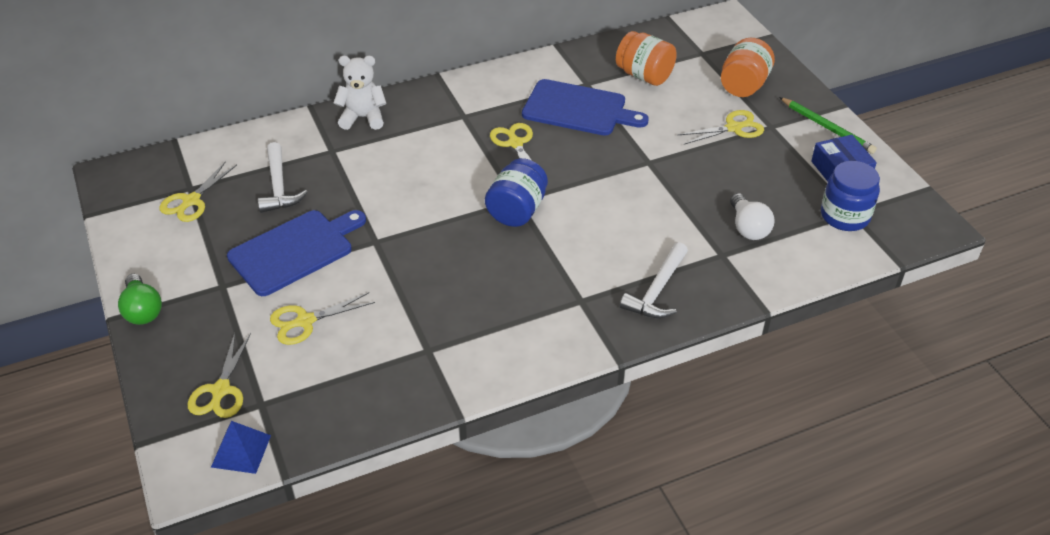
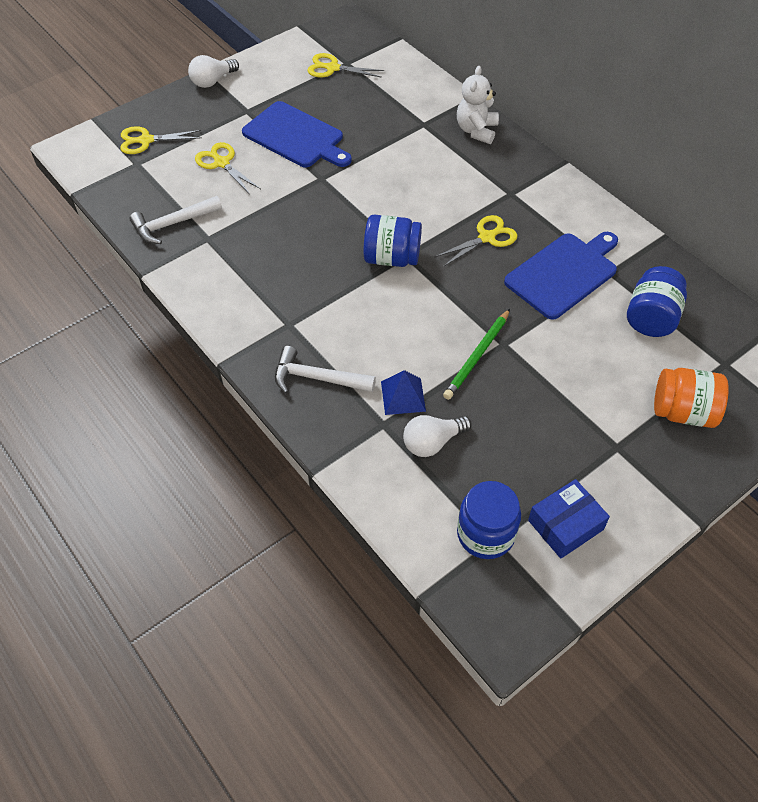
camera: 75 degrees right, 10 degrees up
green light bulb [118,274,162,325] -> white light bulb [188,55,239,88]
blue pyramid [211,421,271,474] -> blue pyramid moved to [381,370,426,415]
white hammer [258,142,308,213] -> white hammer moved to [129,196,222,244]
white teddy bear [334,56,387,130] -> white teddy bear turned 150 degrees counterclockwise [457,66,499,144]
blue cutting board [522,79,649,136] -> blue cutting board turned 135 degrees counterclockwise [504,232,618,320]
orange jar [616,31,677,86] -> blue jar [627,266,687,337]
yellow scissors [678,110,764,144] -> none
green pencil [779,97,877,154] -> green pencil moved to [443,309,510,400]

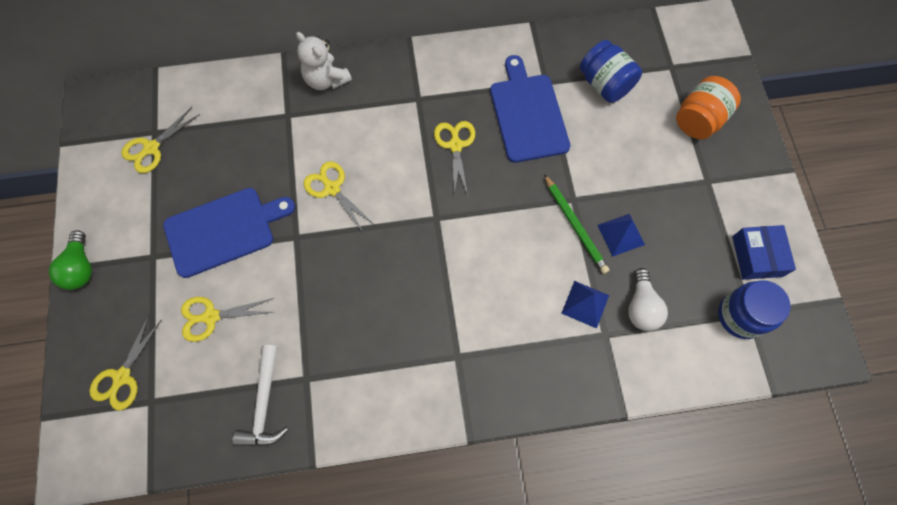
camera: 60 degrees left, 15 degrees up
white light bulb [188,55,239,88] -> green light bulb [49,230,92,290]
white hammer [275,346,376,394] -> none
blue jar [364,215,422,267] -> none
none -> yellow scissors [303,161,375,232]
none -> blue pyramid [597,214,645,257]

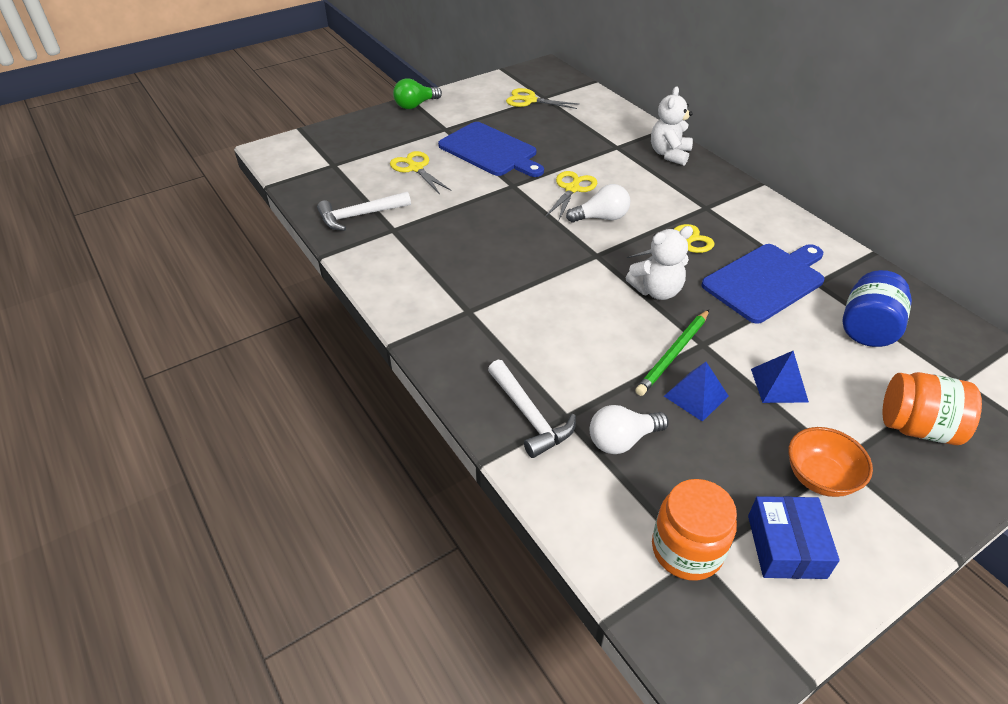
camera: 65 degrees right, 25 degrees down
yellow scissors [89,315,161,410] -> none
blue pyramid [561,281,609,329] -> blue pyramid moved to [751,351,809,403]
blue jar [718,280,791,339] -> orange jar [652,479,737,581]
blue box [732,225,796,280] -> blue box turned 60 degrees counterclockwise [748,496,840,579]
none -> white hammer [488,360,576,458]
none -> white light bulb [566,184,630,223]
none -> white teddy bear [626,226,693,300]
none -> orange bowl [788,427,873,497]

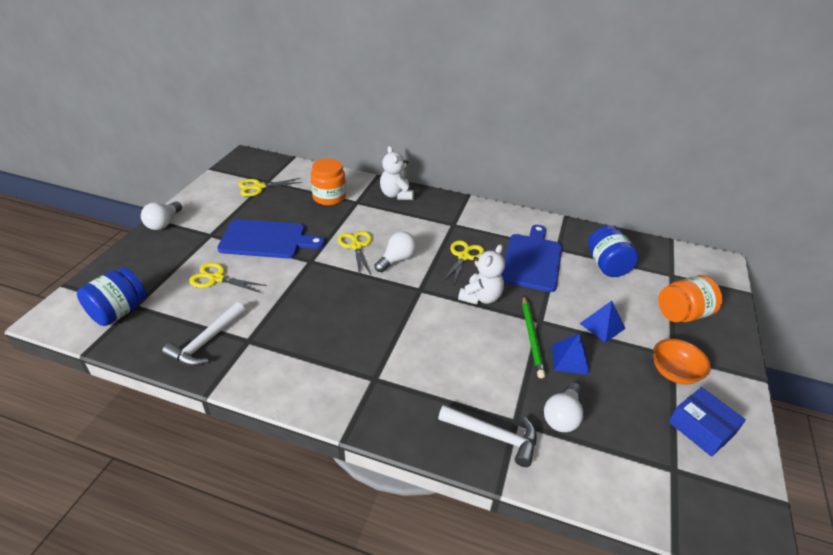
camera: 40 degrees left, 5 degrees down
green light bulb [393,78,442,109] -> white light bulb [141,201,182,230]
orange jar [652,479,737,581] -> orange jar moved to [311,158,346,206]
none -> blue jar [77,267,147,326]

